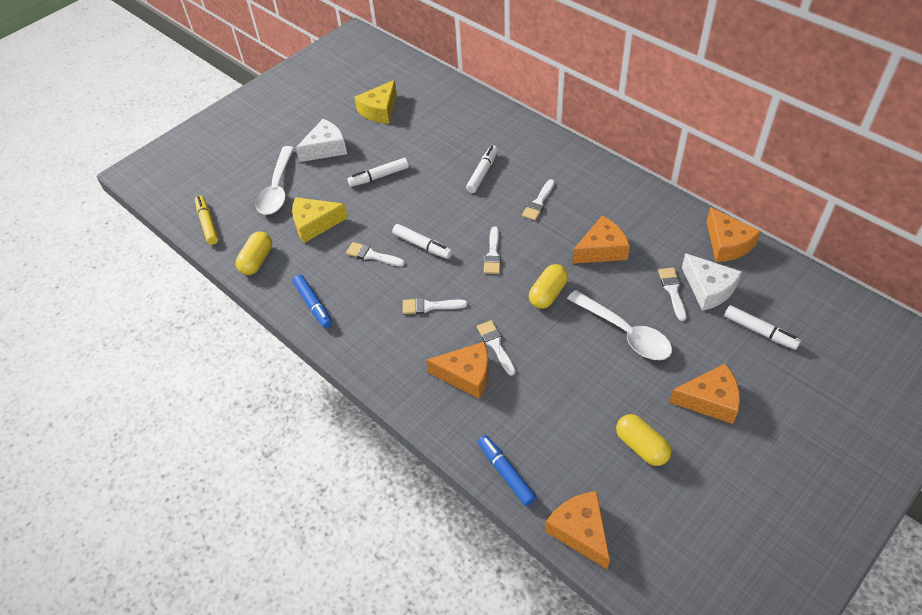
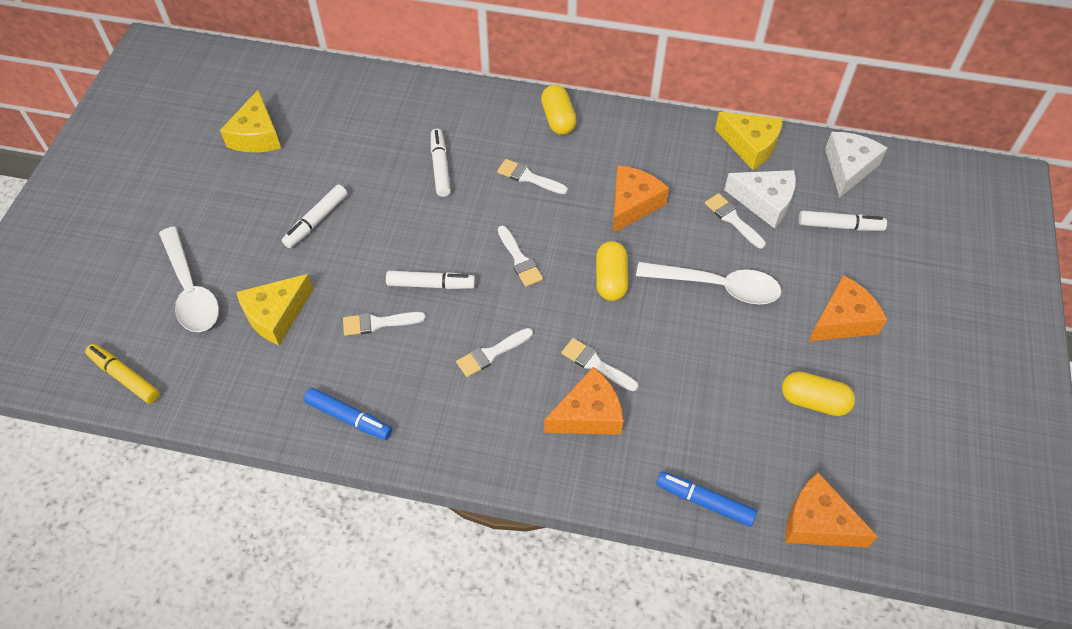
camera: 35 degrees left, 5 degrees up
yellow capsule [236,232,272,275] -> yellow capsule moved to [541,85,577,135]
white cheese [296,119,347,162] -> white cheese moved to [825,132,887,198]
white brush [522,179,555,220] -> white brush turned 120 degrees clockwise [497,159,568,194]
orange cheese [707,207,761,262] -> yellow cheese [715,112,783,170]

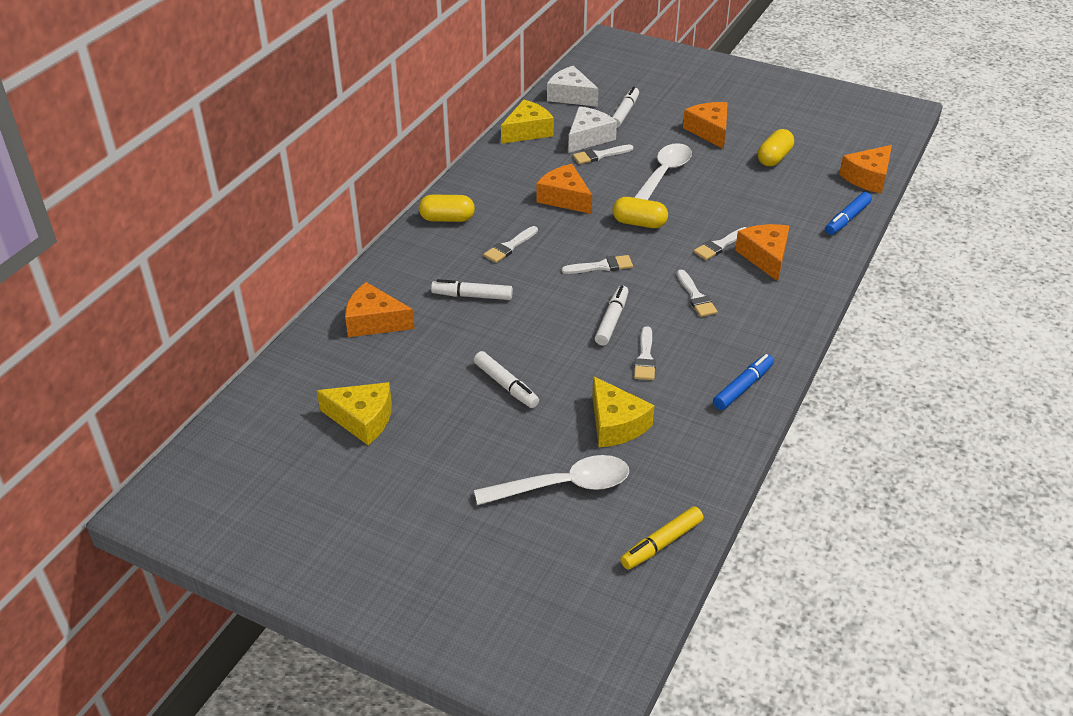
camera: 75 degrees left, 15 degrees down
none -> orange cheese [345,282,415,337]

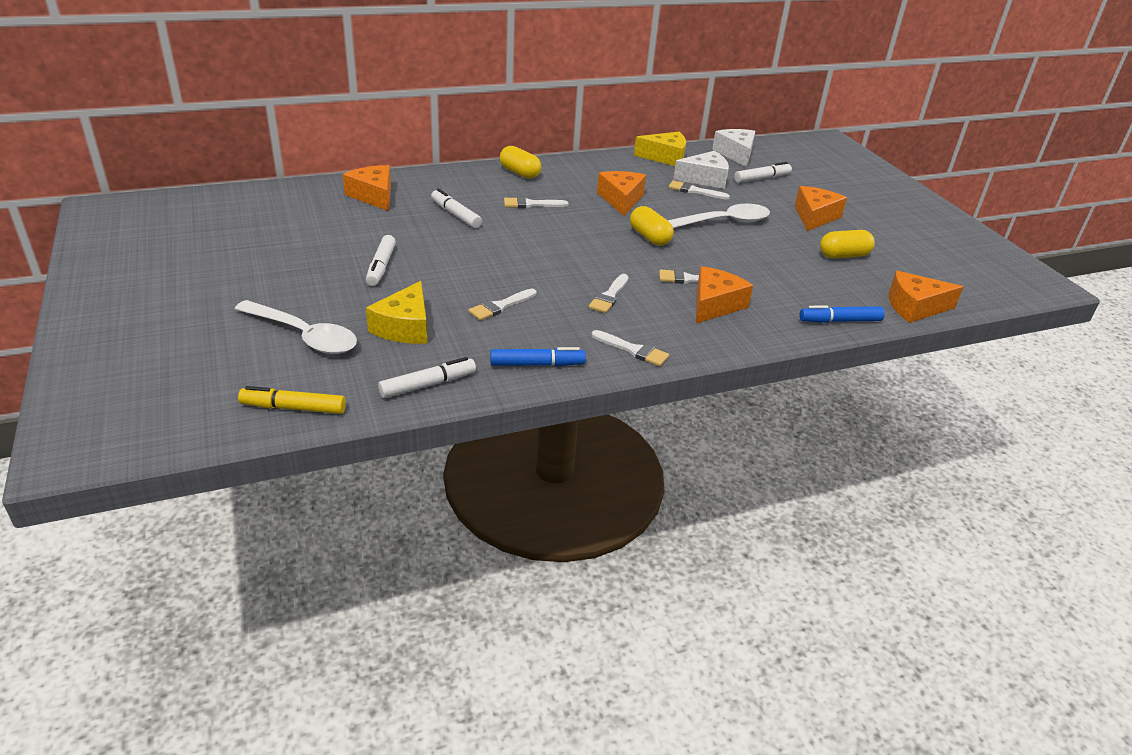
camera: 40 degrees right, 5 degrees down
yellow cheese [317,382,392,445] -> none
white brush [562,255,633,274] -> white brush moved to [592,330,669,366]
white marker [595,285,629,346] -> white marker moved to [378,357,476,398]

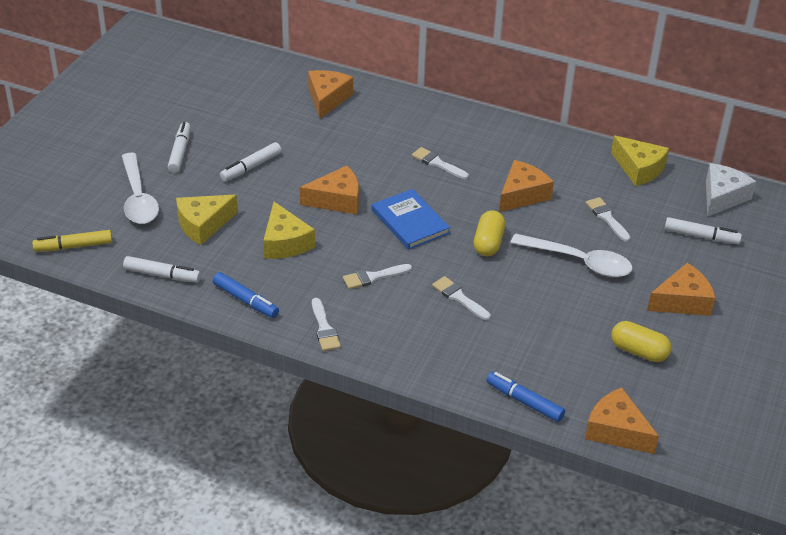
camera: 45 degrees right, 5 degrees up
yellow marker [238,386,346,414] -> yellow marker turned 60 degrees counterclockwise [32,230,112,252]
white marker [431,189,482,228] -> white marker moved to [168,122,191,173]
white brush [468,288,537,321] -> yellow cheese [263,202,315,259]
yellow capsule [500,146,541,179] -> none
white cheese [673,151,729,189] -> none
orange cheese [696,266,753,324] -> orange cheese moved to [300,166,359,214]
none -> blue book [372,189,450,250]

